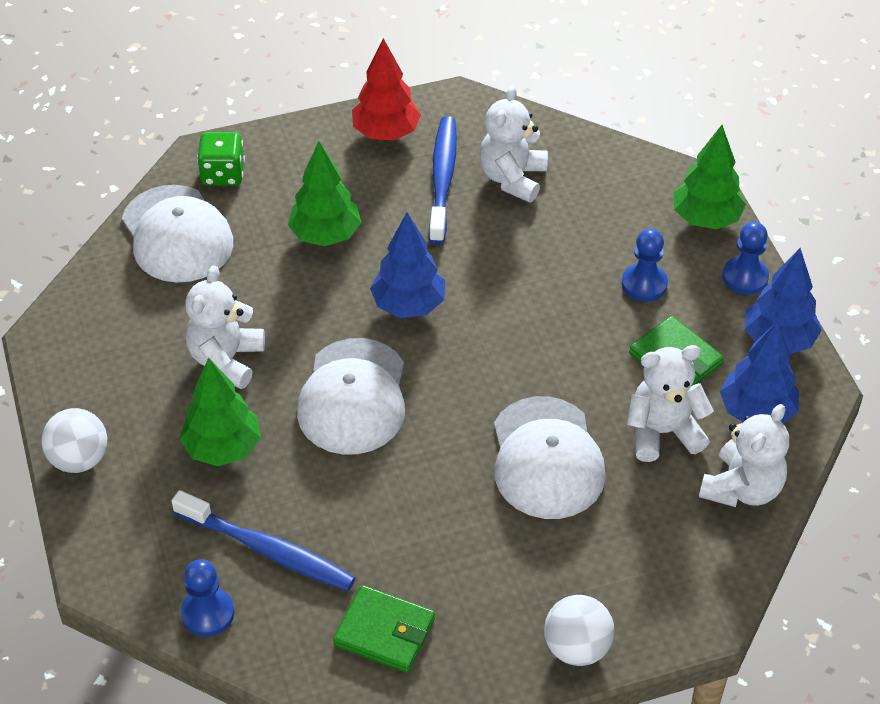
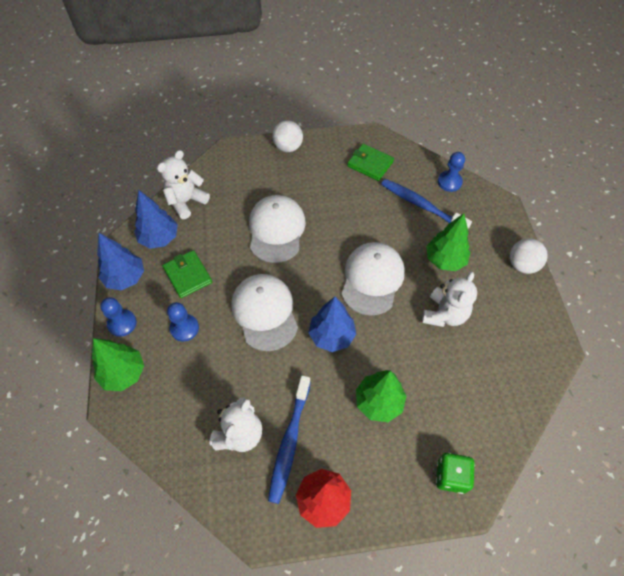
camera: 170 degrees left, 10 degrees up
white cap [122,185,233,283] -> white cap moved to [231,274,298,351]
white teddy bear [627,345,714,462] -> none

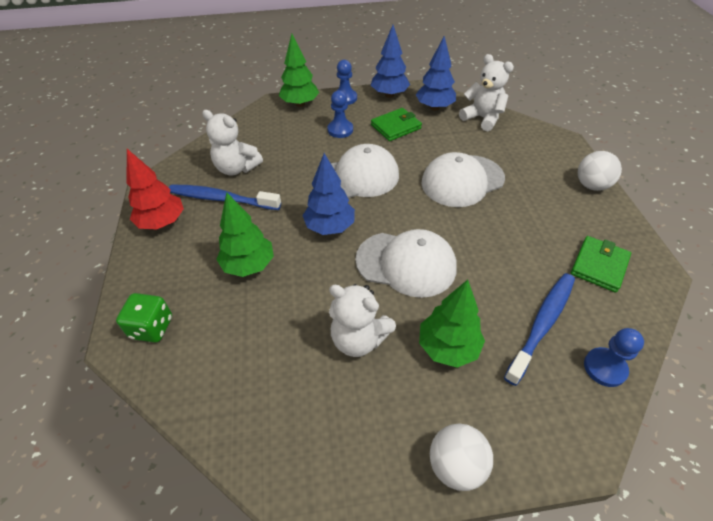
camera: 90 degrees right, 10 degrees down
white cap [249,195,306,263] -> white cap turned 150 degrees clockwise [421,152,505,207]

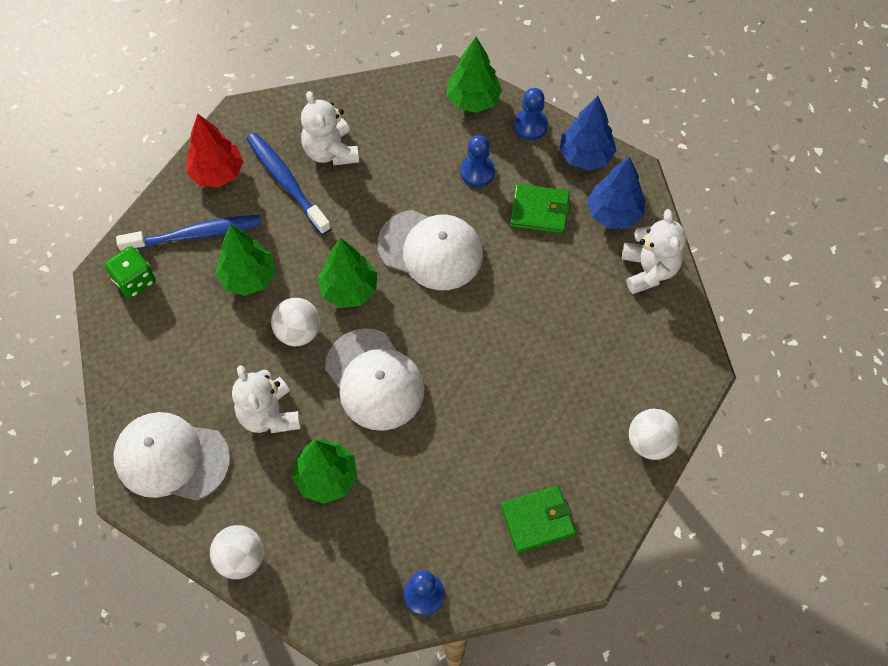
camera: 40 degrees right, 15 degrees up
blue tree [302,153,355,235] -> green tree [317,238,377,308]
white cap [421,152,505,207] -> white cap moved to [113,412,230,500]
blue toothbrush [504,273,575,386] -> blue toothbrush moved to [116,215,261,251]
none -> white ball [271,298,320,346]

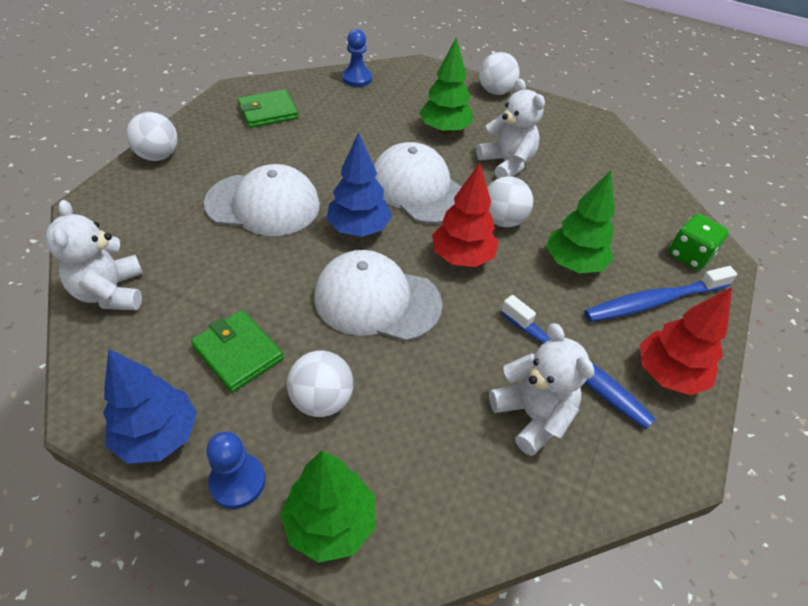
camera: 170 degrees right, 15 degrees down
white cap [113,412,230,500] -> white cap moved to [204,164,320,236]
green tree [317,238,377,308] -> red tree [432,163,498,267]
blue pawn [460,135,495,187] -> white ball [287,351,353,417]
green wallet [510,184,570,234] -> green wallet turned 45 degrees clockwise [191,310,284,392]
blue tree [587,156,646,229] -> blue tree moved to [327,132,392,237]

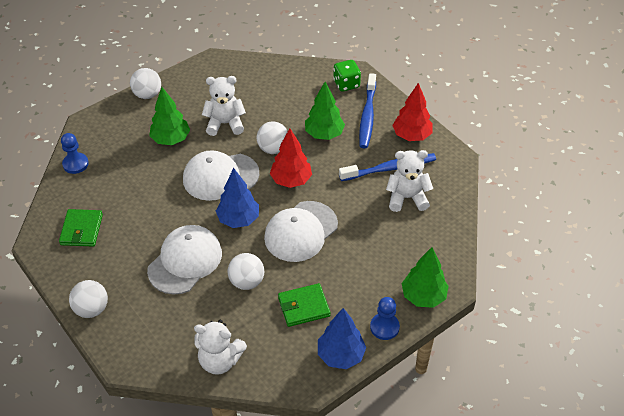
camera: 60 degrees left, 0 degrees up
white ball [287,351,353,417] -> white ball moved to [227,253,264,290]

